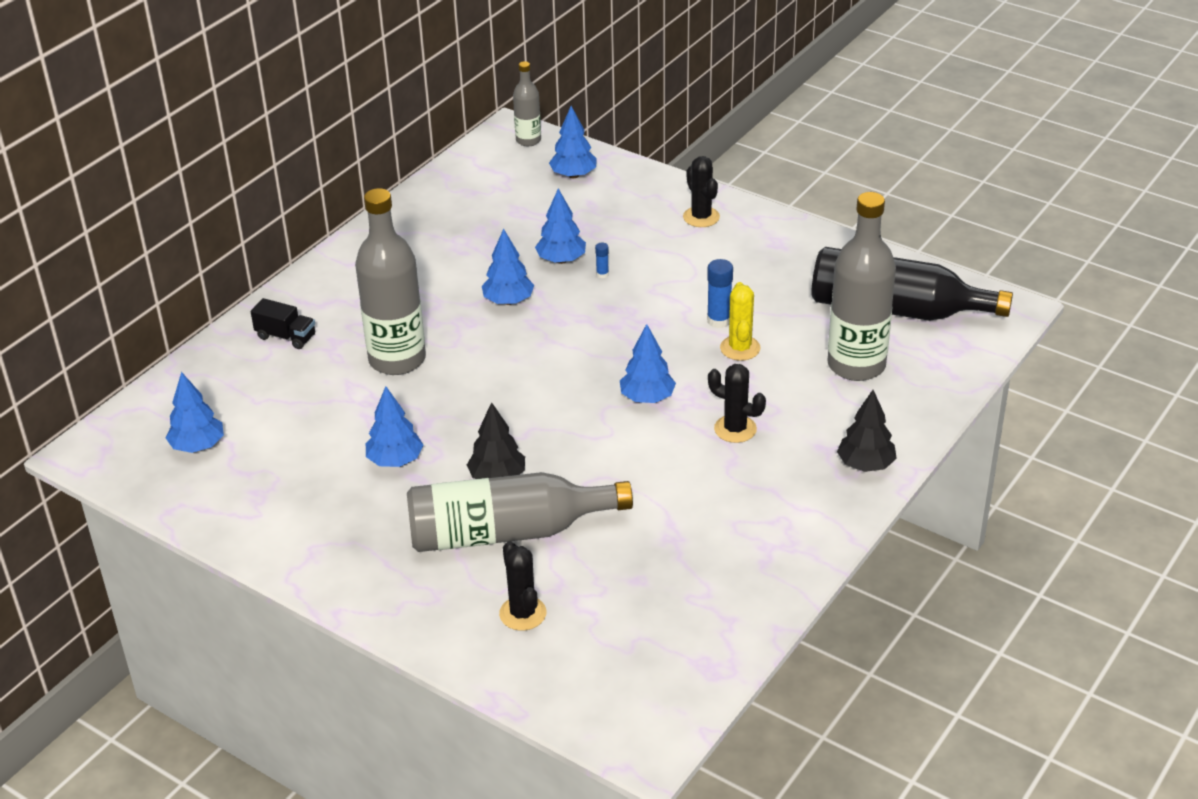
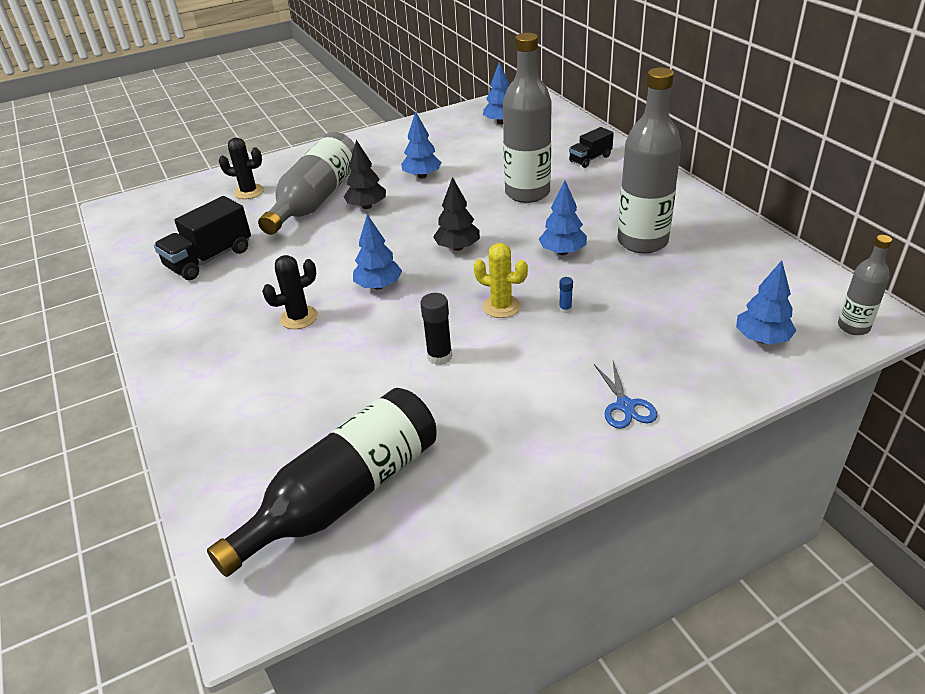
camera: 120 degrees right, 0 degrees up
blue tree [535,188,586,264] -> none
black cactus [683,156,720,227] -> blue scissors [594,361,657,429]
blue glue stick [707,259,733,328] -> black glue stick [420,293,452,365]
yellow cactus [720,282,760,361] -> yellow cactus moved to [474,243,528,318]
grey bottle [828,192,896,381] -> grey bottle moved to [617,68,681,253]
black tree [837,390,897,472] -> black tree moved to [433,177,480,251]
none -> black truck [154,196,251,280]

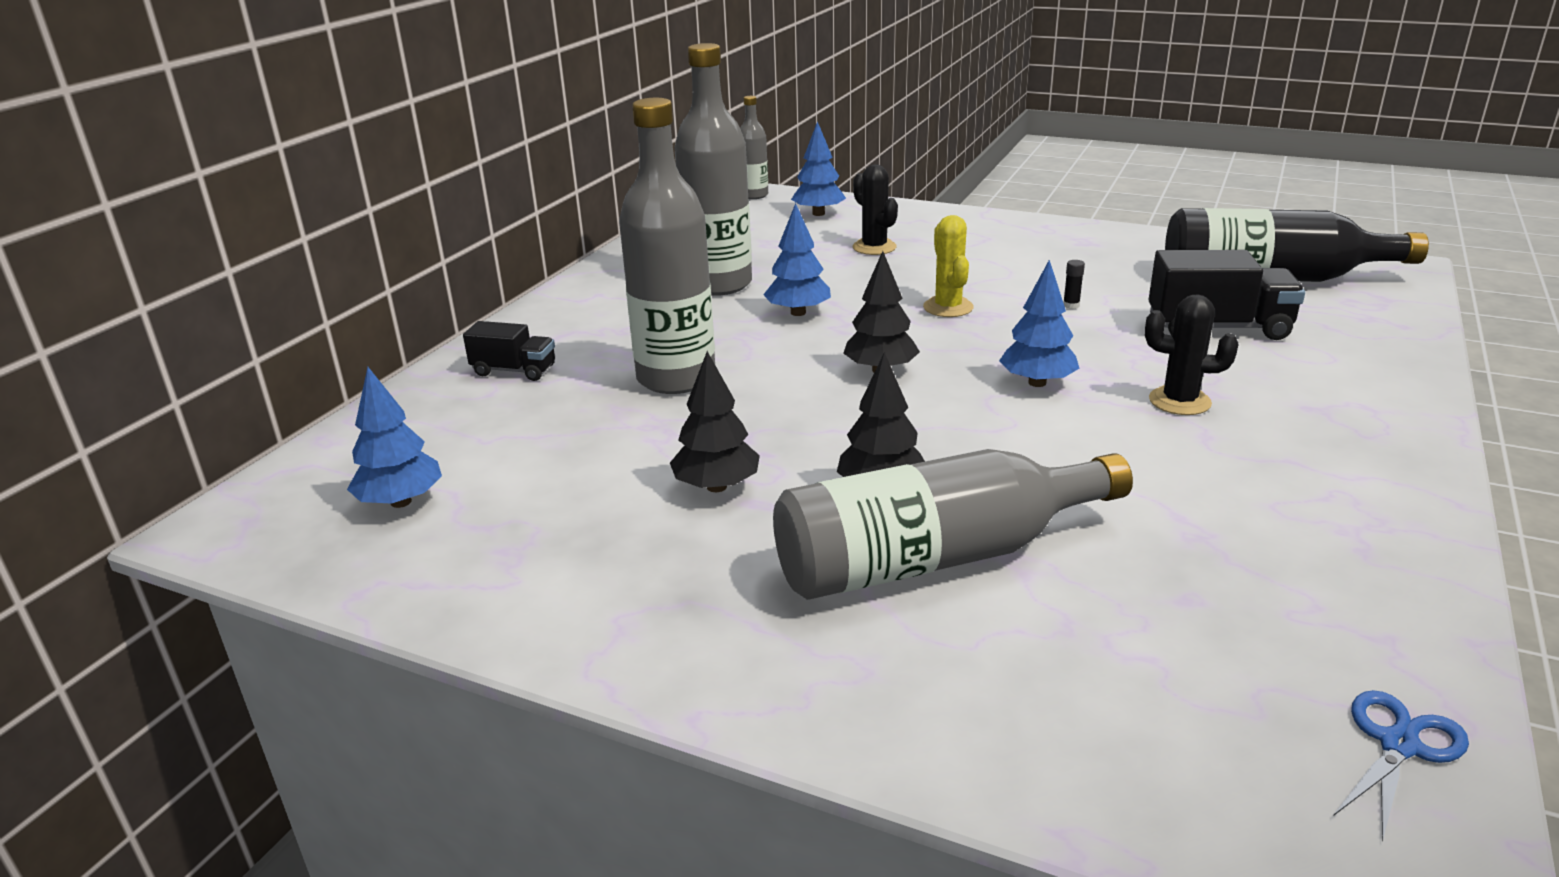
camera: 130 degrees left, 10 degrees down
black truck [154,196,251,280] -> black truck moved to [1148,250,1305,340]
black cactus [219,138,264,199] -> black cactus moved to [853,164,898,255]
blue tree [401,111,442,179] -> black tree [670,351,760,492]
black glue stick [420,293,452,365] -> black glue stick [1063,260,1085,309], size x0.54
blue glue stick [559,277,573,313] -> none
blue scissors [594,361,657,429] -> blue scissors moved to [1333,690,1469,841]

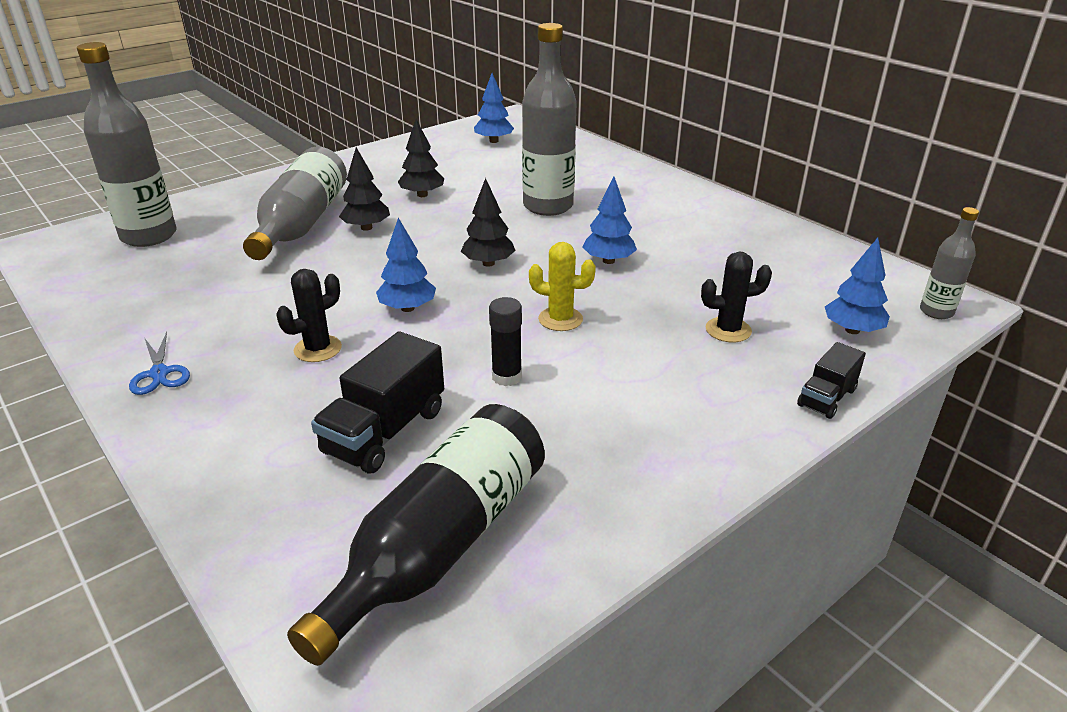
camera: 115 degrees right, 5 degrees up
black truck [463,321,555,381] -> black truck moved to [797,342,866,419]
grey bottle [674,43,752,296] -> grey bottle moved to [77,42,177,247]
black glue stick [1063,260,1085,309] -> black glue stick [489,297,522,386], size x1.87
blue scissors [1333,690,1469,841] -> blue scissors moved to [129,332,190,395]

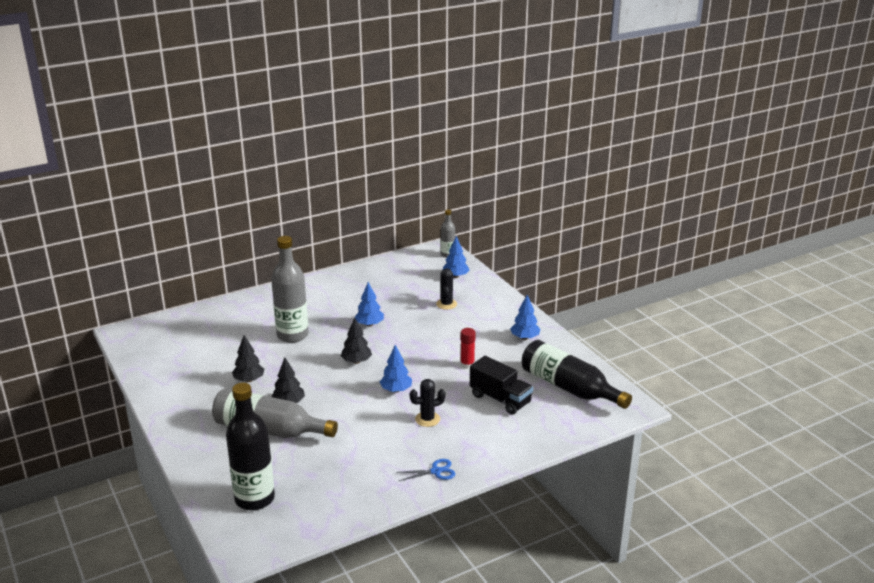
camera: 80 degrees left, 5 degrees down
grey bottle [77,42,177,247] -> black bottle [226,383,275,510]
black cactus [276,269,342,362] -> black cactus turned 75 degrees counterclockwise [410,379,445,427]
blue tree [474,73,514,143] -> blue tree moved to [510,295,540,340]
black glue stick [489,297,522,386] -> red glue stick [460,328,476,369]
yellow cactus [529,242,596,331] -> none
black truck [797,342,866,419] -> none

